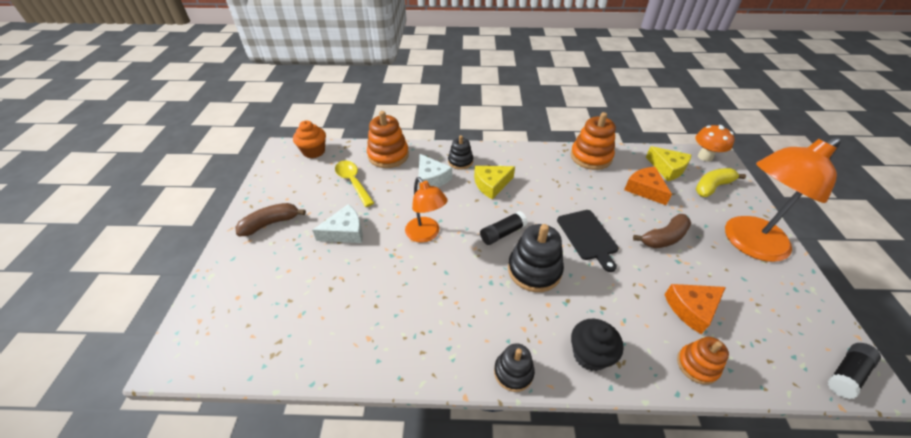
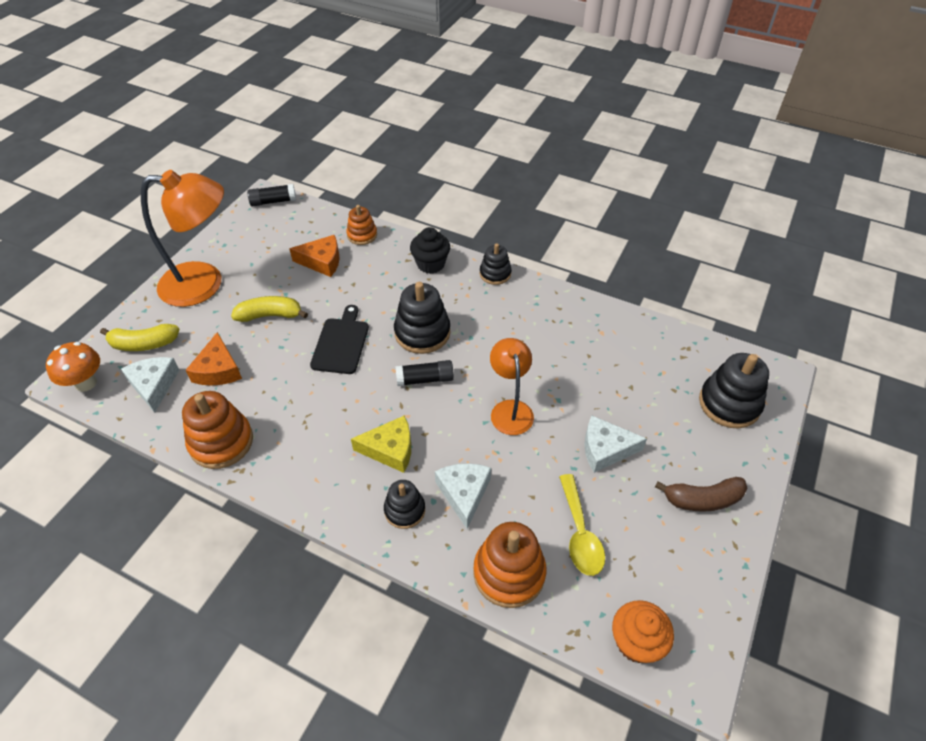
camera: 155 degrees left, 5 degrees up
brown banana [633,214,691,248] -> yellow banana [231,296,308,322]
yellow cheese [646,146,691,181] -> white cheese [121,357,179,413]
none -> black stacking toy [699,353,769,428]

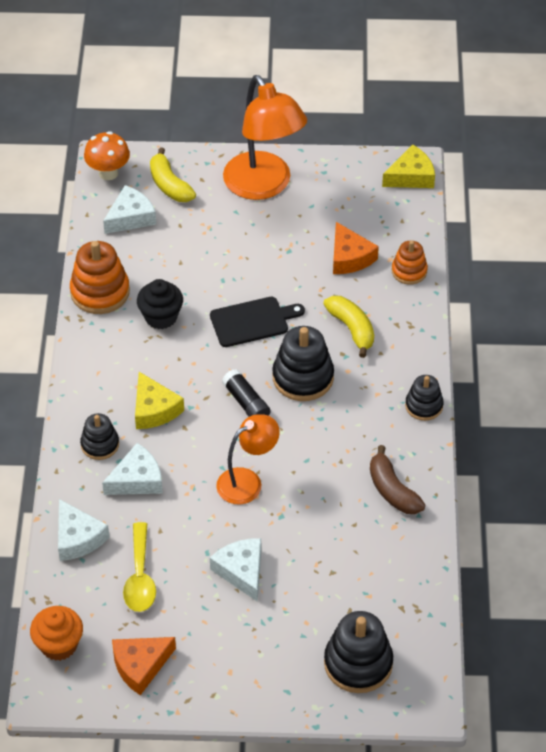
camera: 65 degrees right, 0 degrees up
orange cheese [185,332,242,386] -> orange cheese moved to [112,637,176,695]
yellow banana [231,296,308,322] -> yellow banana moved to [323,296,374,358]
black glue stick [247,184,296,206] -> yellow cheese [382,144,435,188]
black cupcake [410,227,450,274] -> black cupcake moved to [137,279,183,329]
orange stacking toy [473,522,546,608] -> white cheese [58,499,109,561]
yellow spoon [559,474,605,576] -> yellow spoon turned 60 degrees counterclockwise [123,522,156,612]
brown banana [655,477,747,512] -> brown banana moved to [370,445,425,514]

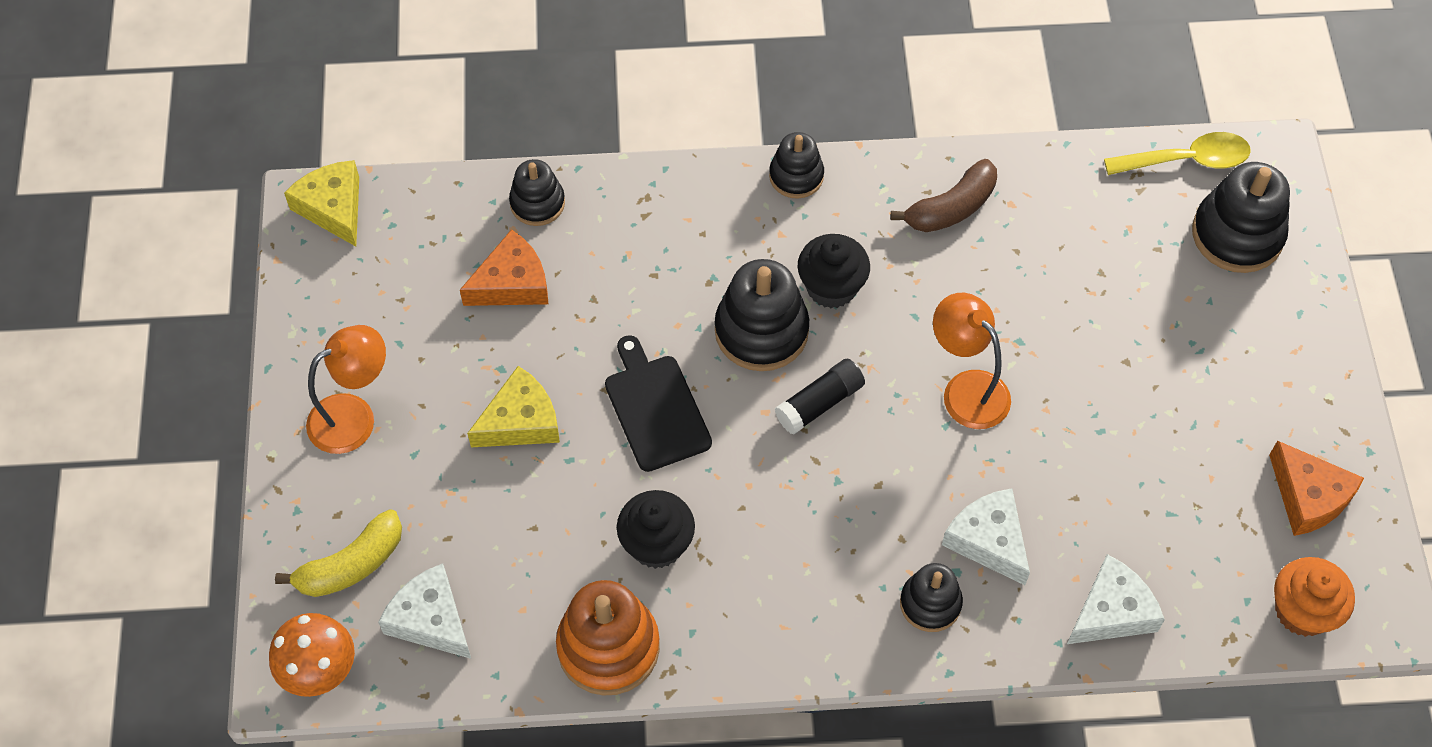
camera: 95 degrees left, 10 degrees up
yellow spoon [123,522,156,612] -> yellow spoon moved to [1104,132,1251,175]
yellow cheese [135,372,184,429] -> yellow cheese moved to [467,366,560,447]
white cheese [210,538,261,602] -> none
orange lamp [223,75,307,200] -> orange lamp [306,325,386,454], size x0.59
yellow banana [323,296,374,358] -> none
orange stacking toy [392,241,428,285] -> black stacking toy [509,159,565,226]
none -> black cupcake [798,234,870,308]

